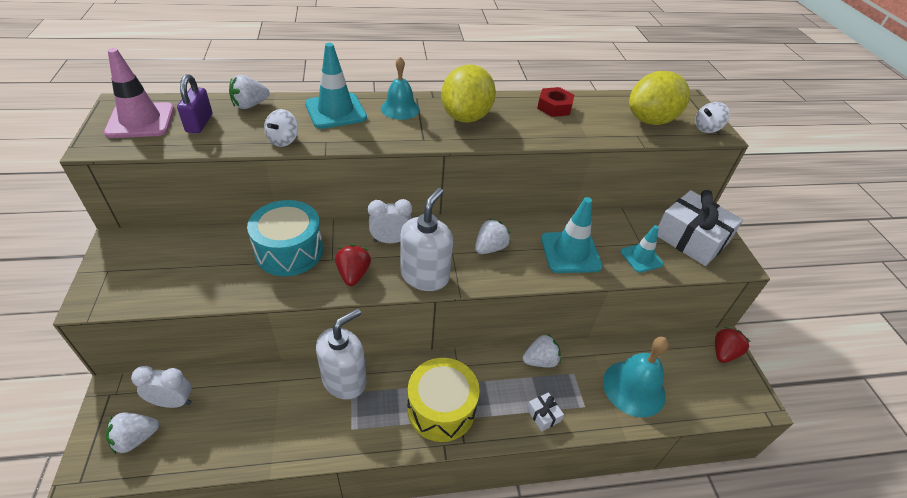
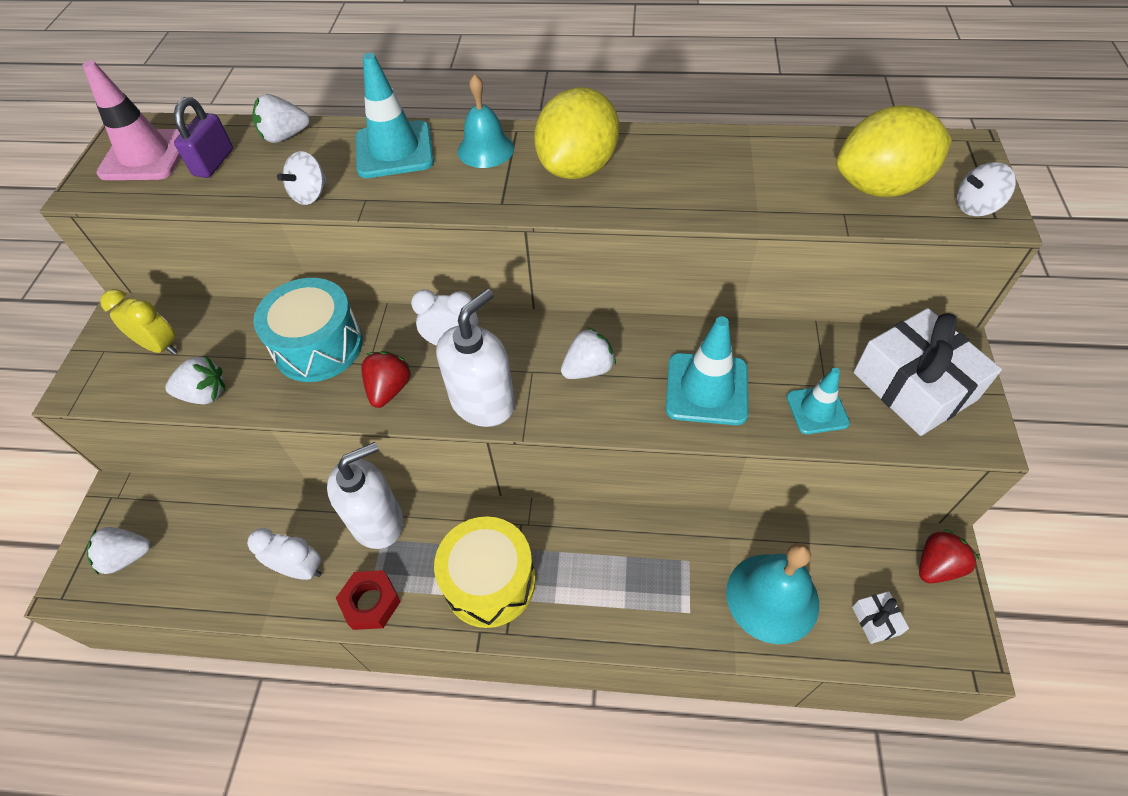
camera: 20 degrees right, 10 degrees up
white clock [131,366,192,408] -> white clock moved to [247,528,322,580]
white strawberry [523,334,561,368] -> white strawberry moved to [165,355,225,404]
white gift [527,392,564,431] -> white gift moved to [852,591,909,644]
red nut [537,87,574,117] -> red nut moved to [336,570,401,630]
none -> yellow clock [100,289,178,355]

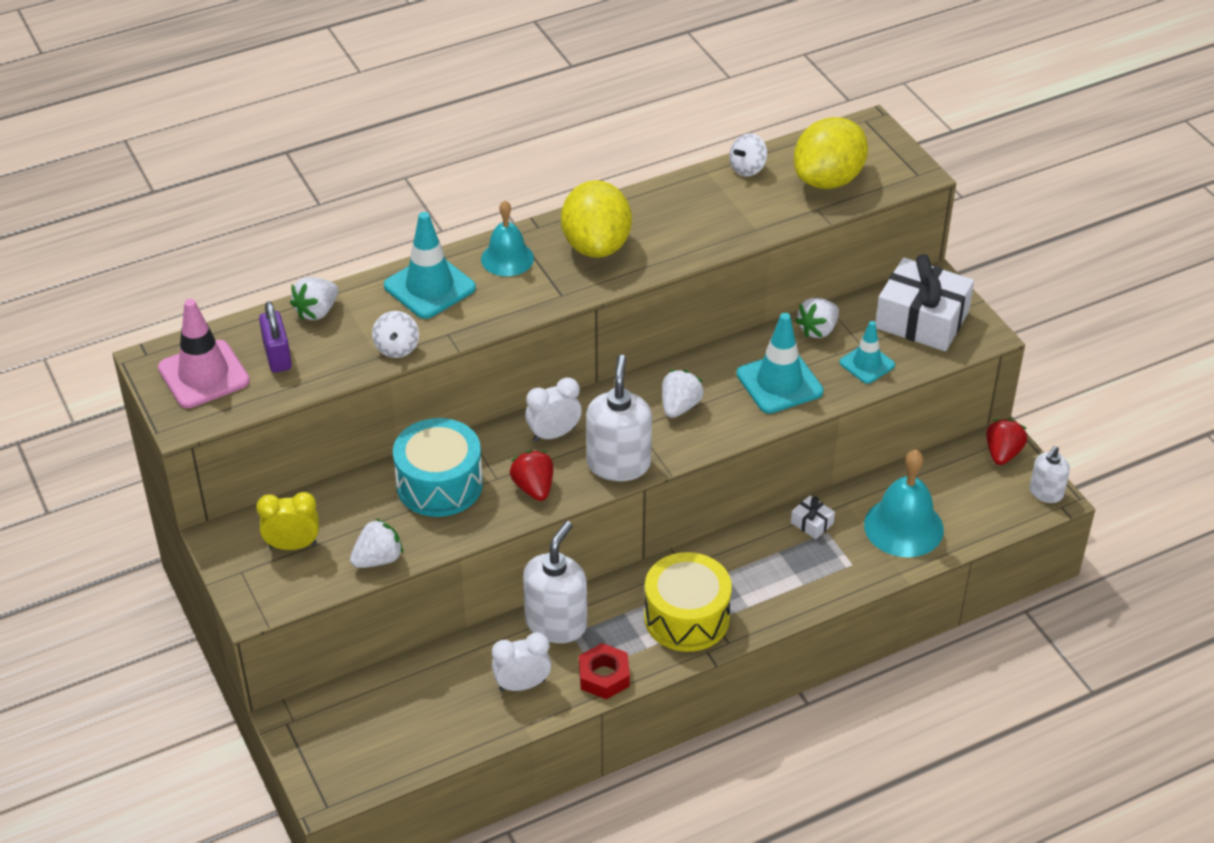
camera: 35 degrees left, 10 degrees down
white strawberry [87,527,151,574] -> white strawberry moved to [795,298,839,338]
white gift [852,591,909,644] -> white gift moved to [791,496,835,539]
white spinning top [957,162,1016,216] -> white spinning top moved to [729,133,767,177]
none -> white soap dispenser [1030,446,1070,503]

